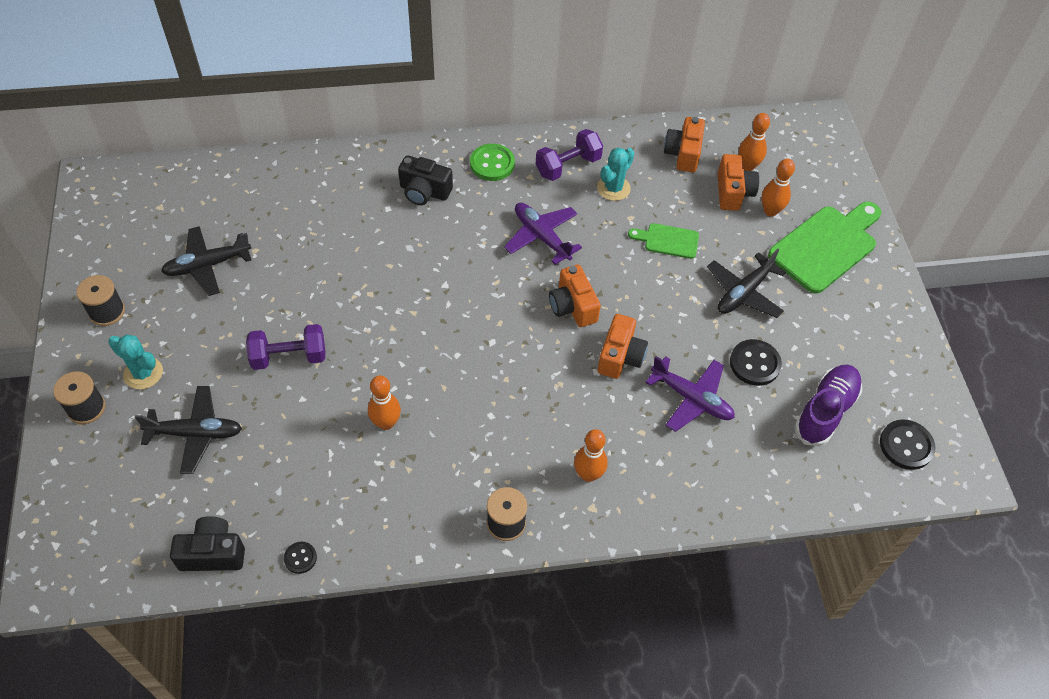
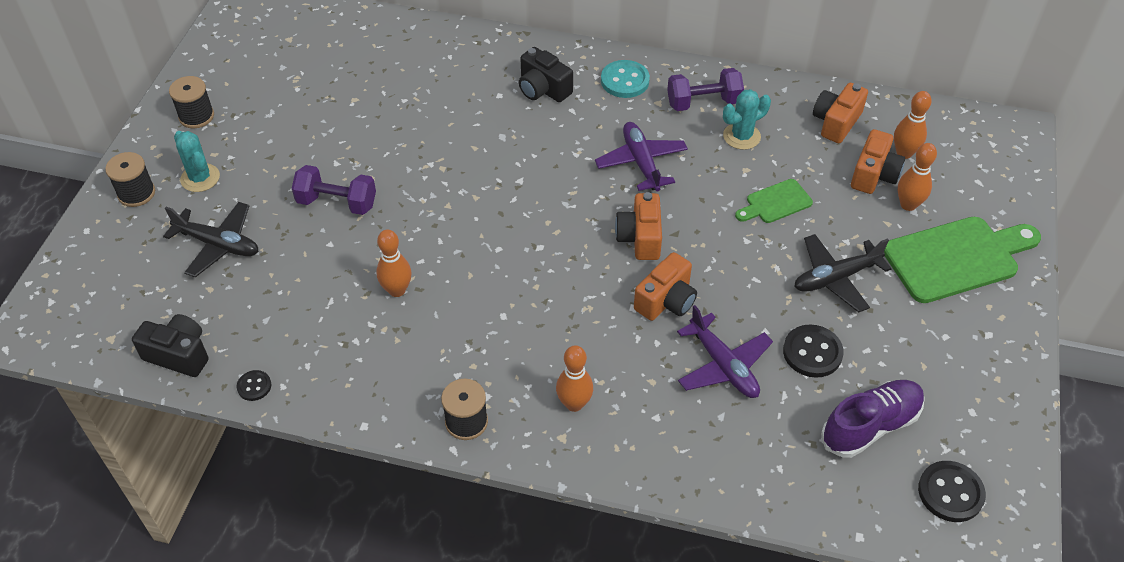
camera: 25 degrees right, 5 degrees down
black plane [161,226,251,296] -> none
green button [470,144,515,181] -> turquoise button [601,60,650,98]
green cutting board [628,223,699,259] -> green cutting board turned 60 degrees counterclockwise [735,179,813,223]

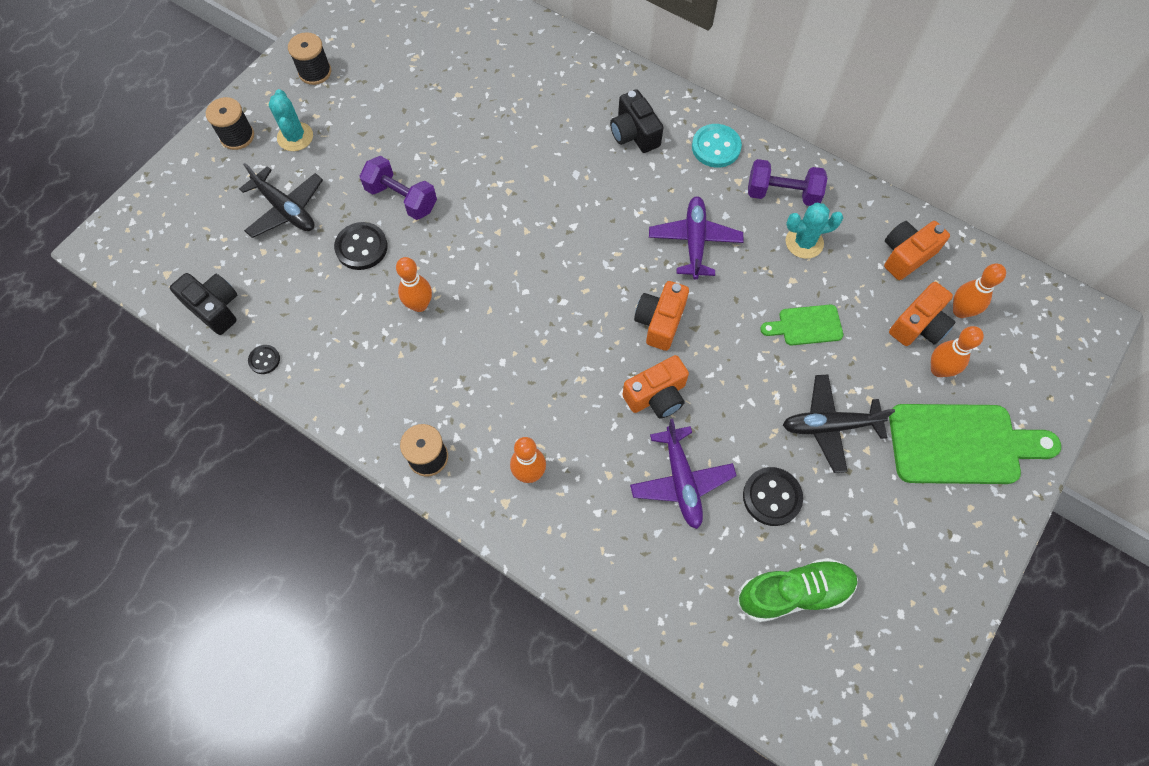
camera: 20 degrees right, 15 degrees up
purple shoe [821,380,925,458] -> green shoe [737,558,858,623]
black button [918,461,986,522] -> black button moved to [334,222,388,270]

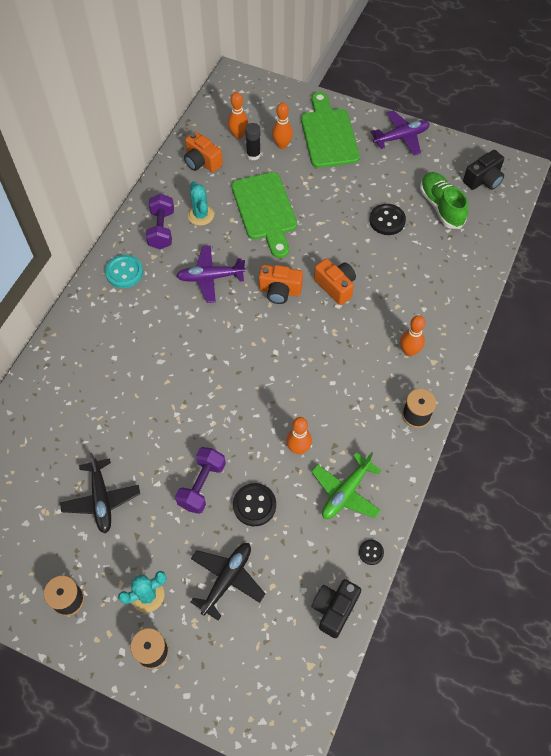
camera: 100 degrees left, 5 degrees down
black camera [610,89,664,153] -> black camera moved to [463,150,504,190]
purple plane [630,419,737,529] -> purple plane moved to [371,110,430,155]
green cutting board [760,305,843,345] -> green cutting board [232,172,297,258], size x1.94
black plane [783,374,895,473] -> black plane moved to [60,452,140,534]
orange camera [889,282,955,346] -> black glue stick [245,123,261,160]
none -> green plane [311,452,381,519]

